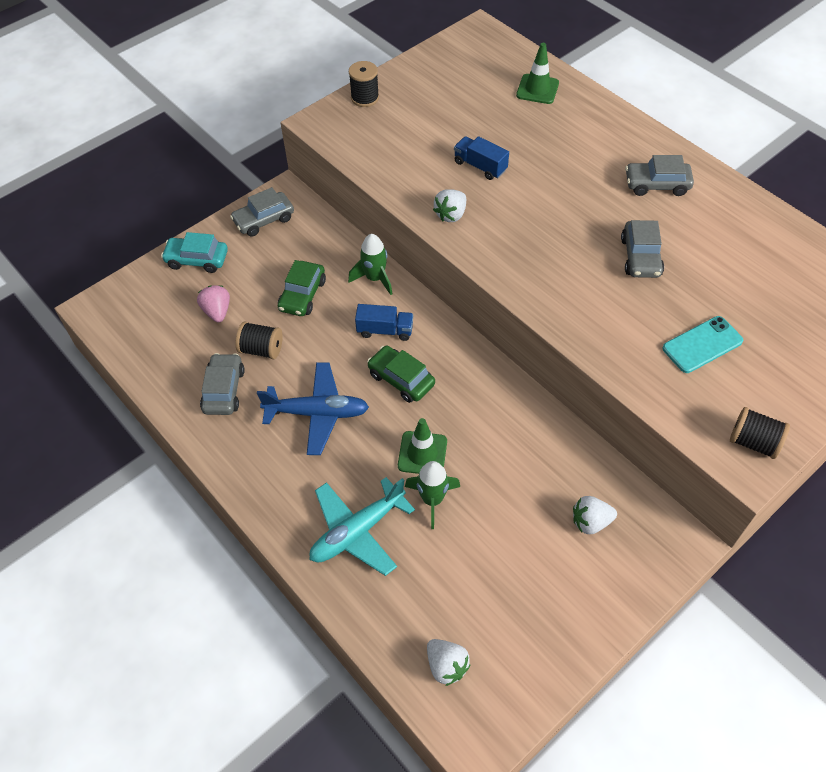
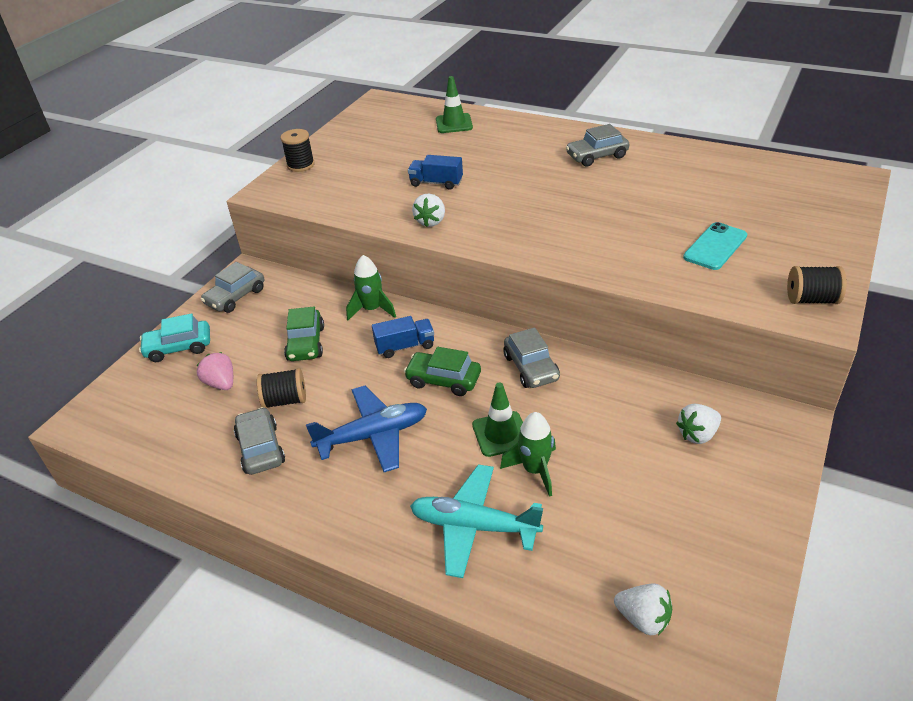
camera: 20 degrees left, 15 degrees down
turquoise plane [310,477,415,576] -> turquoise plane turned 75 degrees clockwise [410,464,543,578]
grey car [621,220,664,278] -> grey car moved to [504,327,560,388]

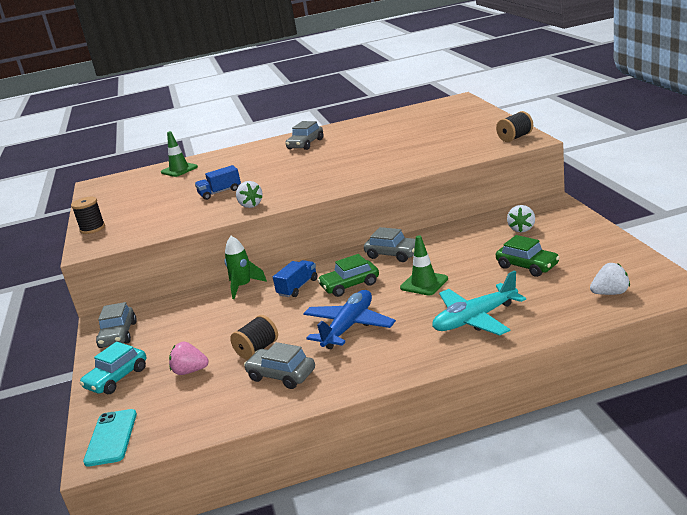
camera: 40 degrees left, 15 degrees down
green car [284,307,324,361] -> green car moved to [496,235,560,277]
green rocket [500,412,556,497] -> none
turquoise phone [683,222,747,270] -> turquoise phone moved to [83,409,137,467]

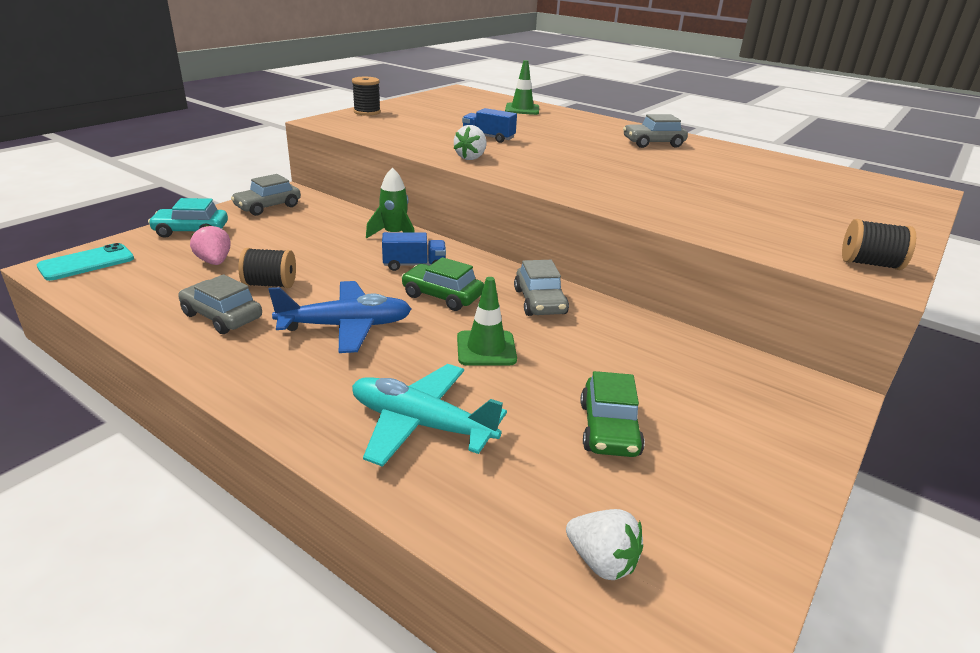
camera: 45 degrees right, 5 degrees up
grey car [244,342,315,389] -> grey car turned 45 degrees counterclockwise [178,274,262,334]
white strawberry [507,205,535,232] -> none

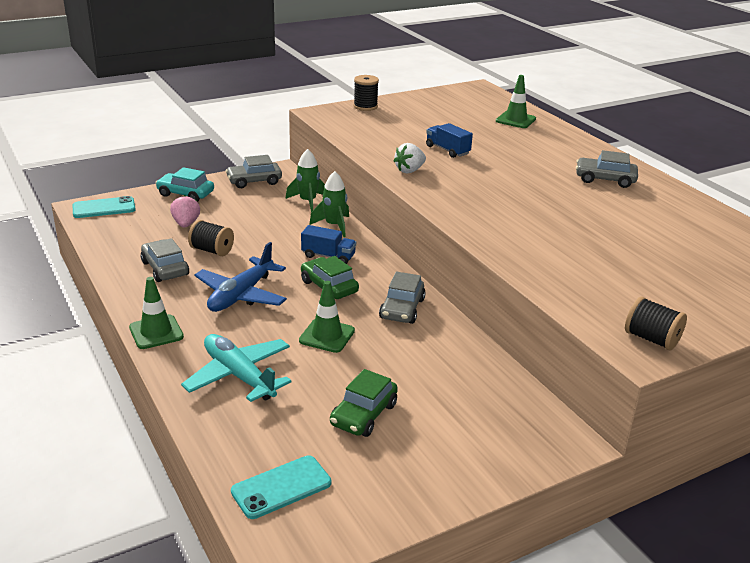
camera: 25 degrees right, 0 degrees up
blue plane [268,281,411,353] -> blue plane turned 105 degrees clockwise [194,242,287,312]
white strawberry [566,509,643,580] -> turquoise phone [231,455,331,519]
none -> green traffic cone [129,277,184,349]
none -> green rocket [285,149,325,212]

